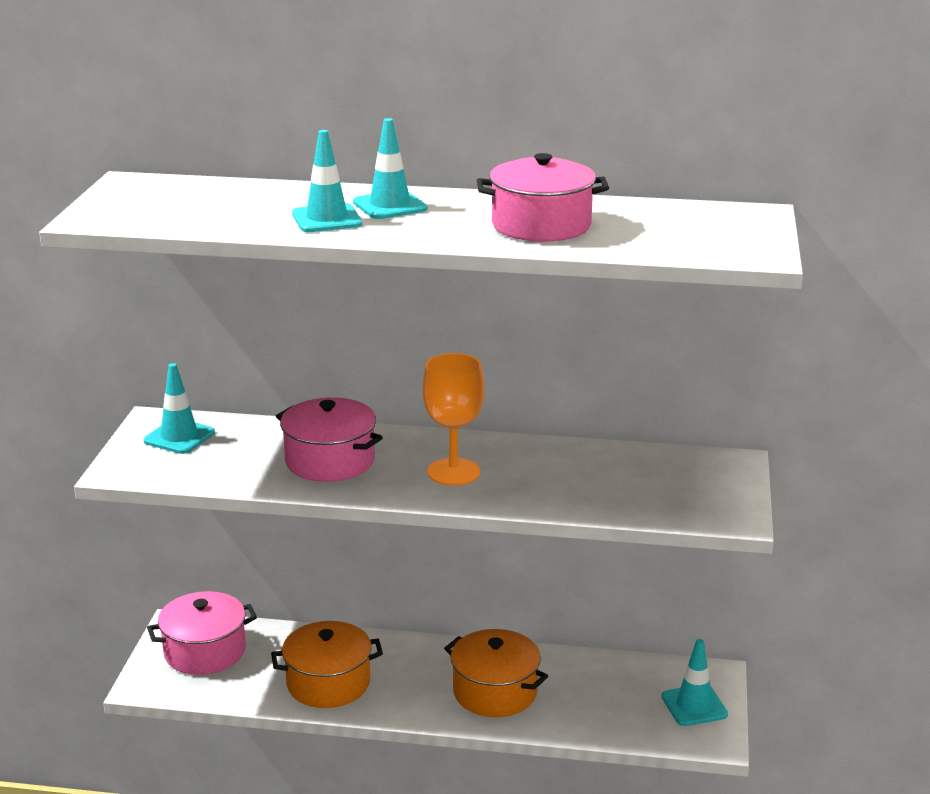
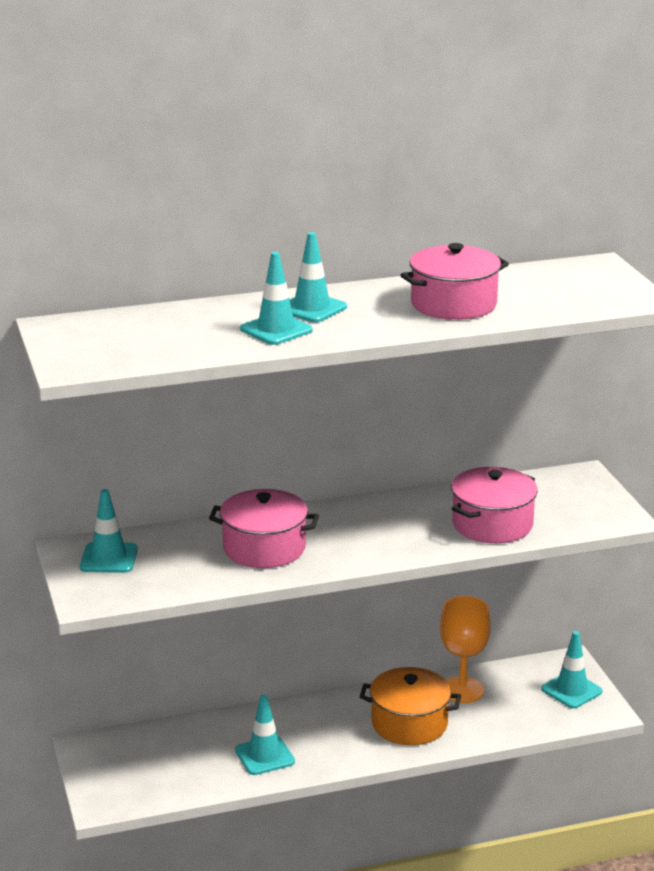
camera: 25 degrees left, 0 degrees up
pink pot [147,591,257,675] -> pink pot moved to [451,467,538,543]
orange pot [271,621,383,708] -> turquoise traffic cone [235,694,295,775]
orange goblet [422,353,484,486] -> orange goblet moved to [440,596,491,703]

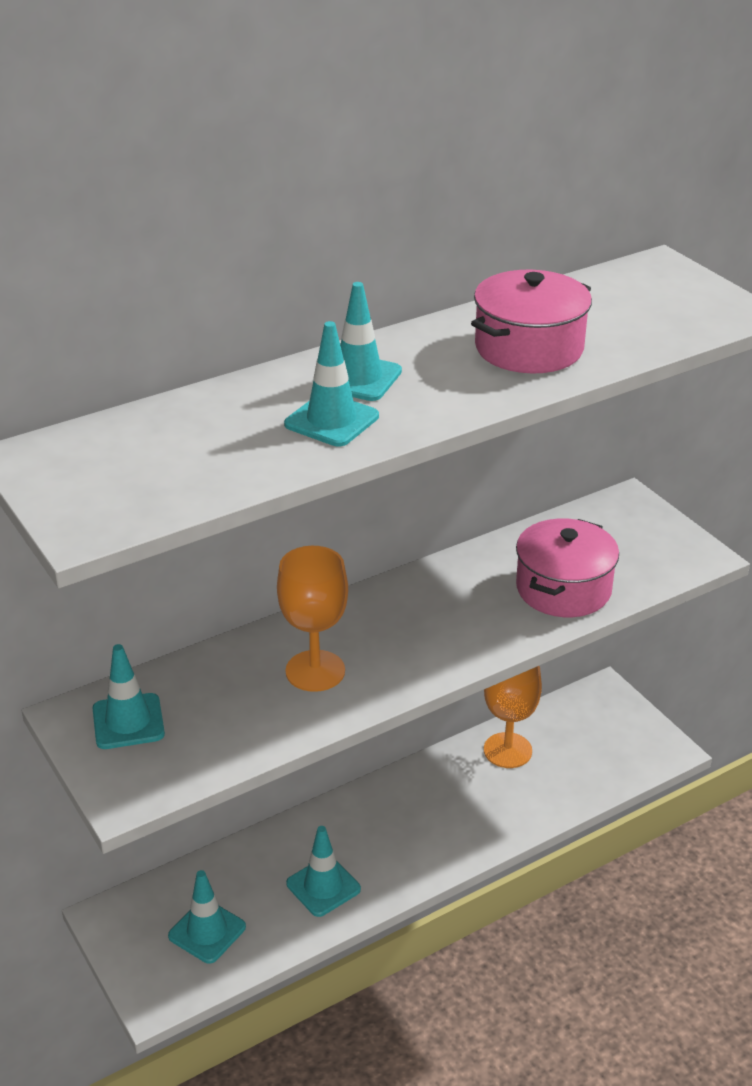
camera: 15 degrees left, 10 degrees up
pink pot [209,489,319,568] -> orange goblet [277,546,348,692]
orange pot [360,667,461,745] -> none
turquoise traffic cone [541,631,602,708] -> turquoise traffic cone moved to [168,870,246,964]

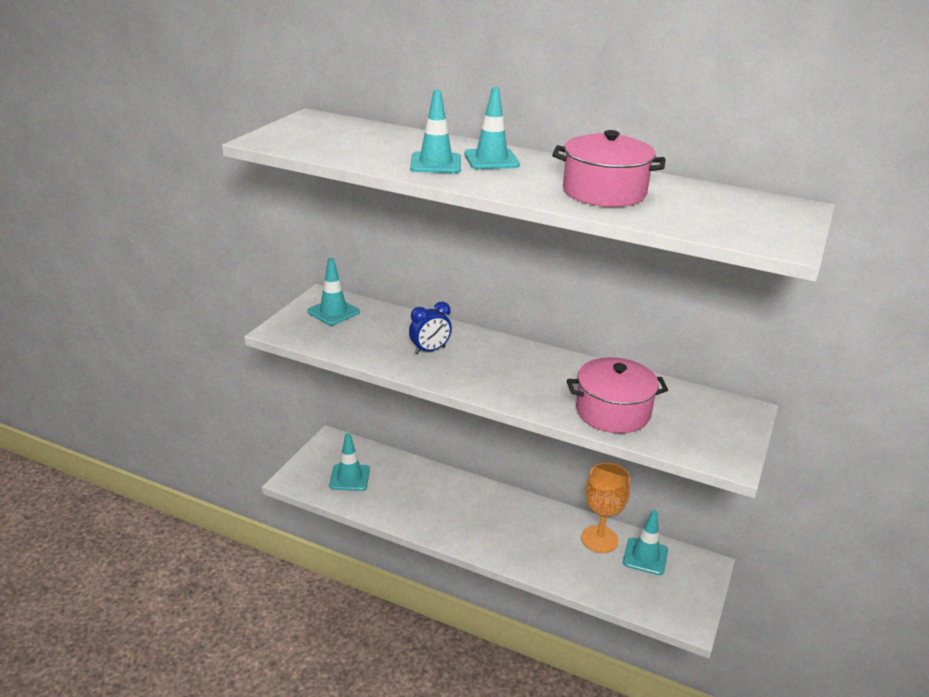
camera: 55 degrees right, 5 degrees down
orange goblet [277,546,348,692] -> blue clock [409,302,452,354]
turquoise traffic cone [286,826,361,917] -> turquoise traffic cone moved to [623,510,668,575]

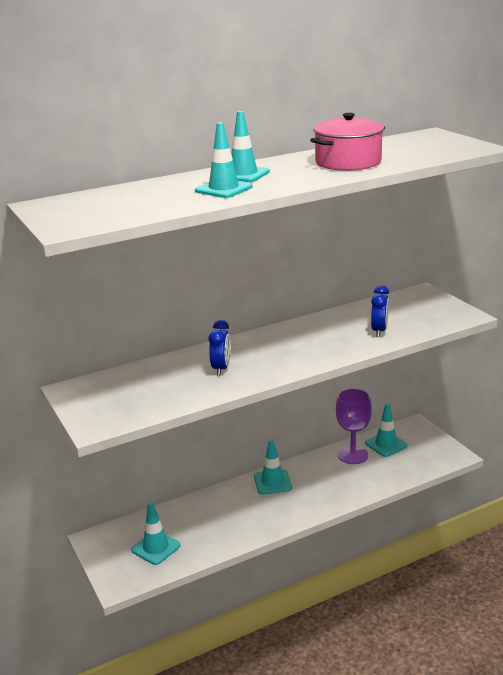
camera: 50 degrees left, 5 degrees down
turquoise traffic cone [307,258,360,325] -> turquoise traffic cone moved to [254,439,292,495]
pink pot [567,357,668,433] -> blue clock [371,285,389,337]
orange goblet [581,463,630,553] -> purple goblet [336,388,372,464]

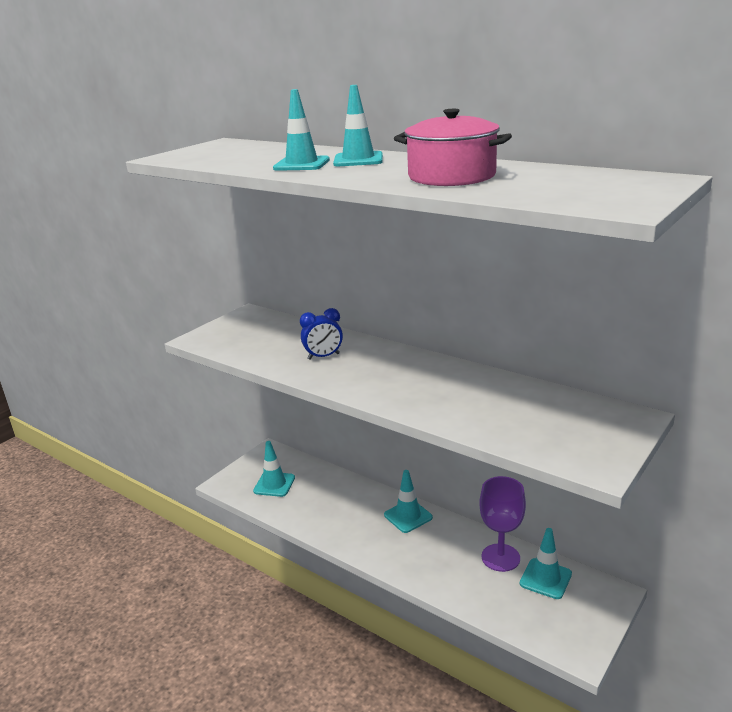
camera: 65 degrees right, 0 degrees up
blue clock [371,285,389,337] -> none

